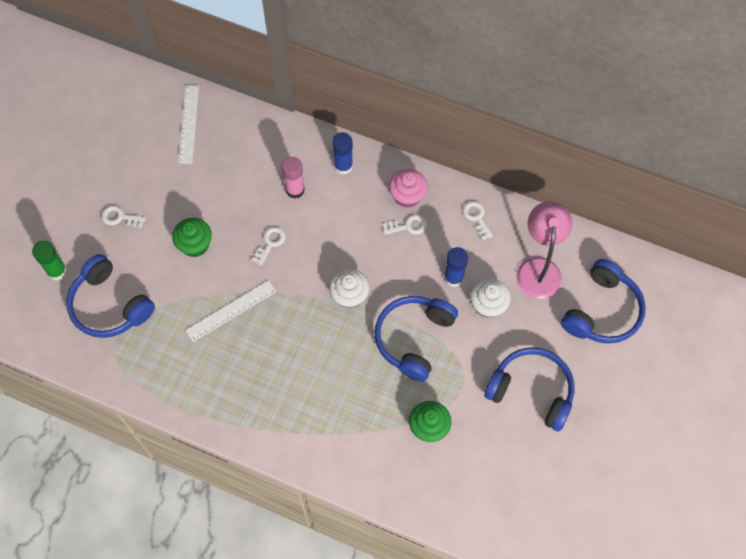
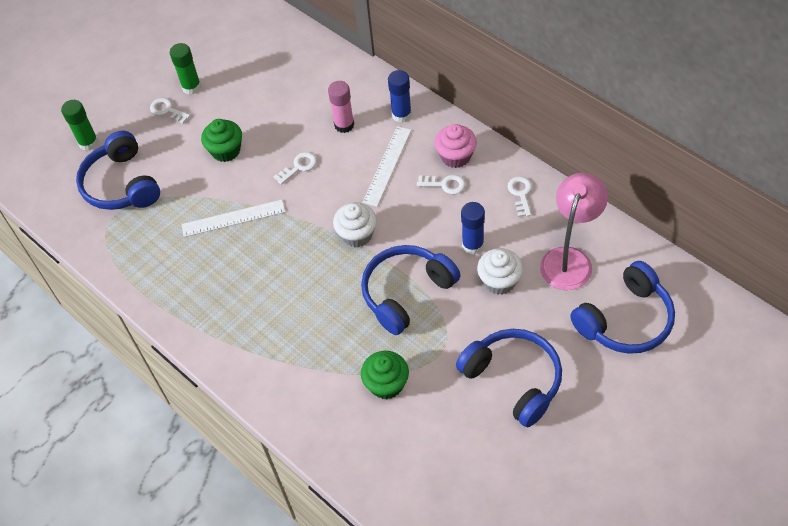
camera: 25 degrees right, 10 degrees down
white ruler [178,85,199,163] -> white ruler moved to [362,126,411,207]
none -> green glue stick [170,43,201,95]

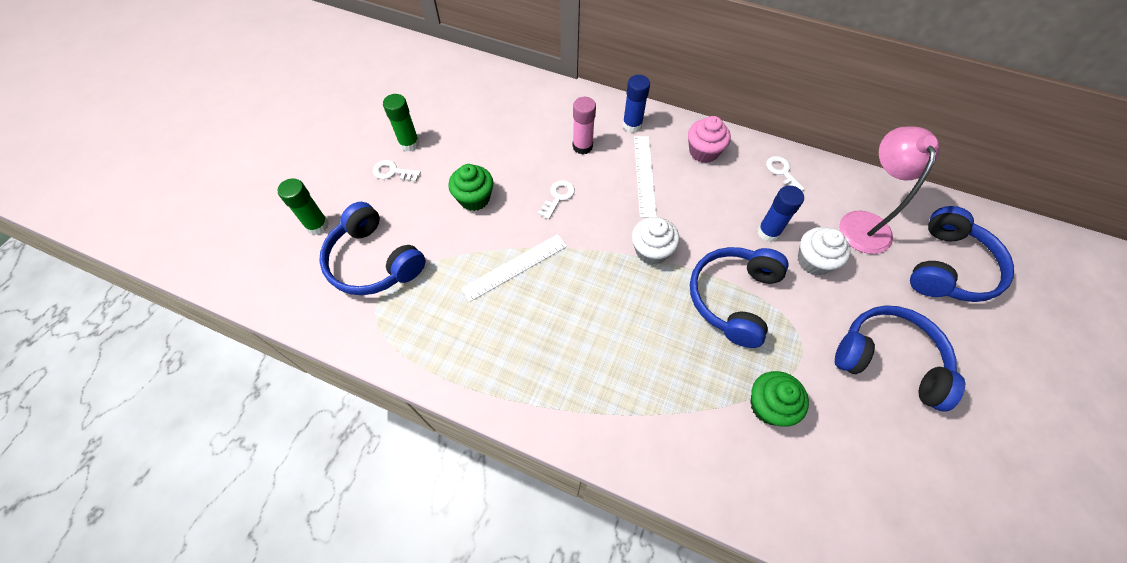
camera: 25 degrees left, 5 degrees up
white key [417,175,466,194] -> none

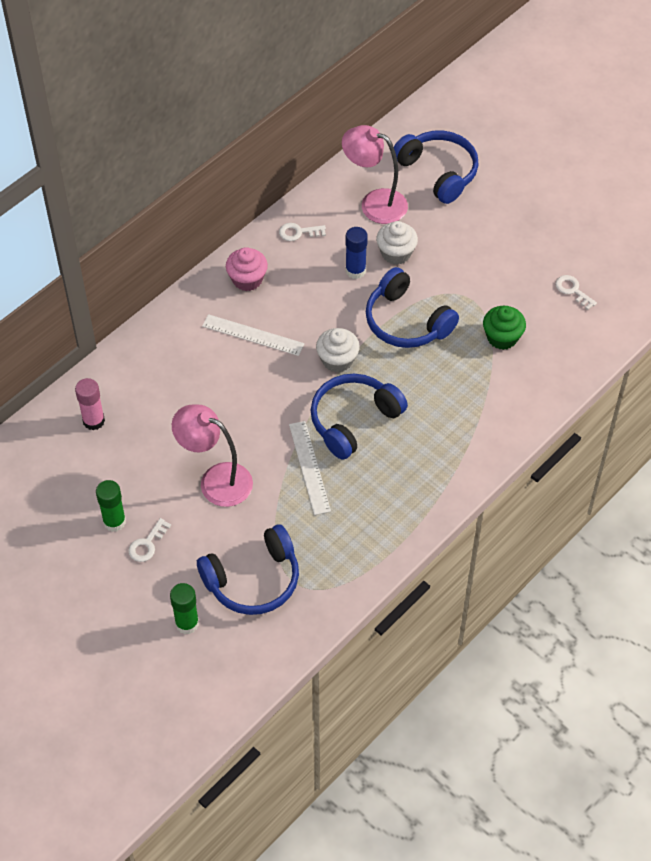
camera: 70 degrees left, 5 degrees down
green cupcake [448,164,494,211] -> pink lamp [172,404,253,507]
white key [538,180,575,219] -> white key moved to [555,275,597,310]
pink glue stick [573,97,596,154] -> pink glue stick moved to [75,378,105,430]
blue glue stick [623,75,650,133] -> none
blue headphones [835,305,965,412] -> blue headphones moved to [311,374,408,460]

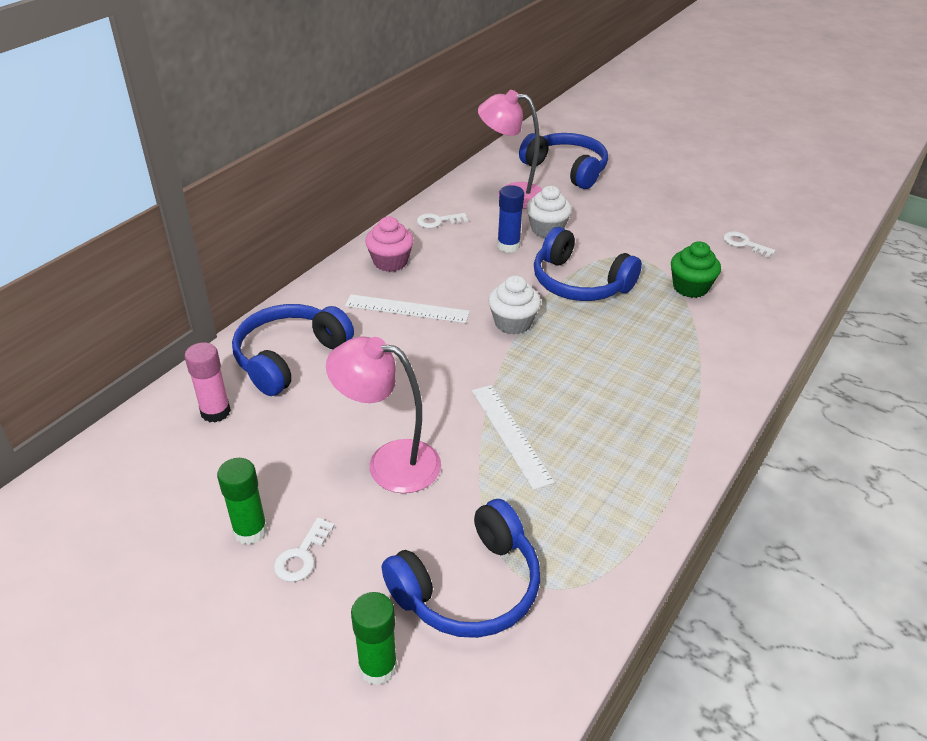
camera: 10 degrees left, 15 degrees down
blue headphones [311,374,408,460] -> blue headphones moved to [232,304,354,396]

